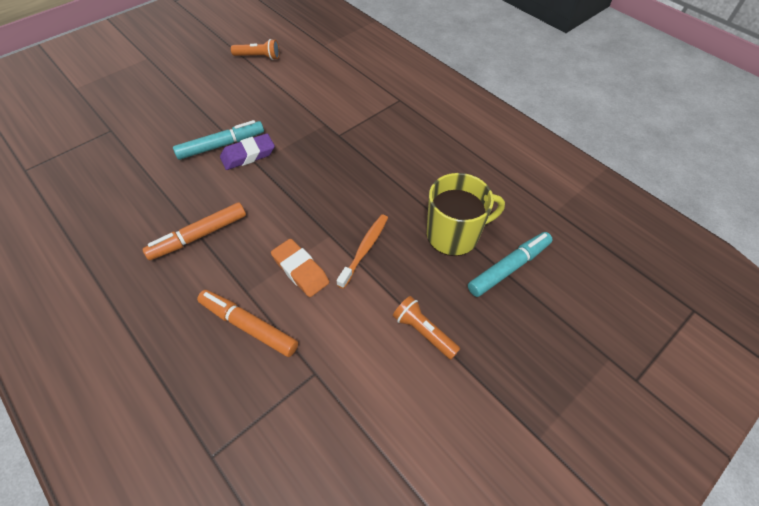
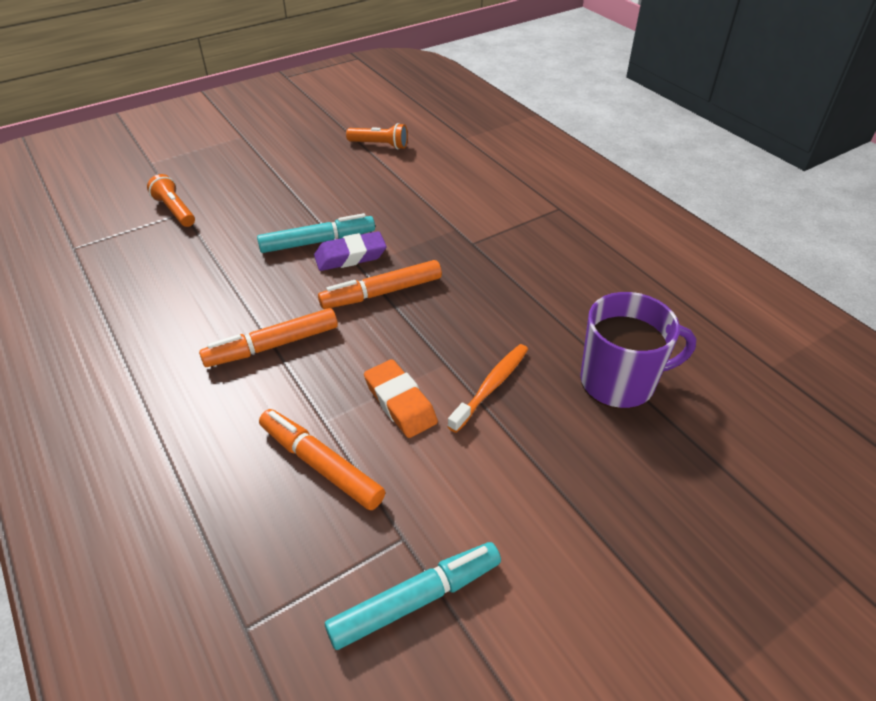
camera: 10 degrees right, 10 degrees down
orange flashlight [393,296,460,360] -> orange flashlight moved to [147,174,195,227]
yellow mug [427,173,505,256] -> purple mug [580,292,696,409]
turquoise marker [468,232,553,297] -> turquoise marker moved to [325,542,501,650]
none -> orange marker [318,260,442,309]

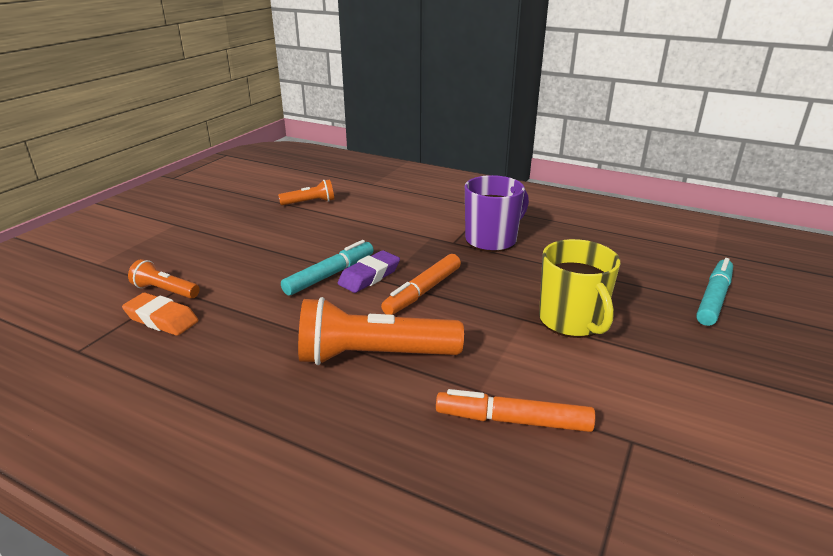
camera: 30 degrees left, 15 degrees down
orange marker [199,308,338,367] -> orange flashlight [298,297,464,365]
turquoise marker [325,542,501,650] -> turquoise marker moved to [696,258,733,326]
orange eraser [364,359,438,438] -> orange eraser moved to [122,293,198,336]
orange toothbrush [447,344,528,433] -> yellow mug [539,239,620,338]
purple mug [580,292,696,409] -> purple mug moved to [465,175,529,252]

